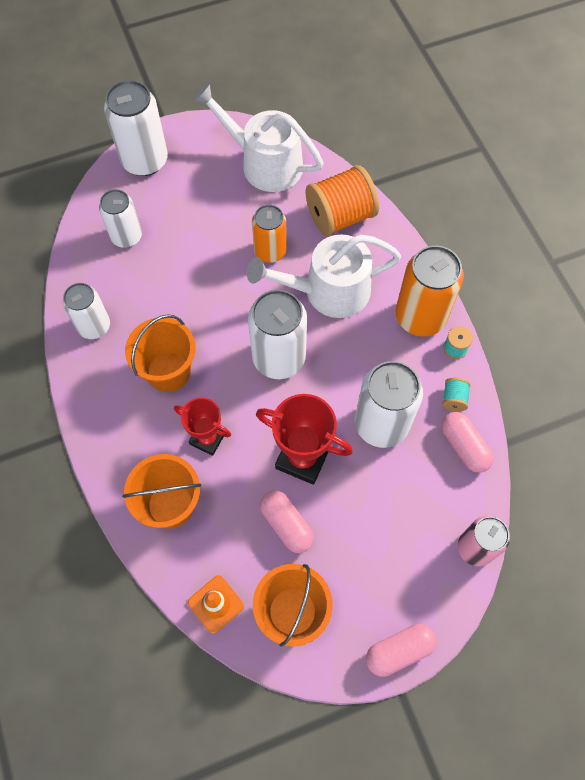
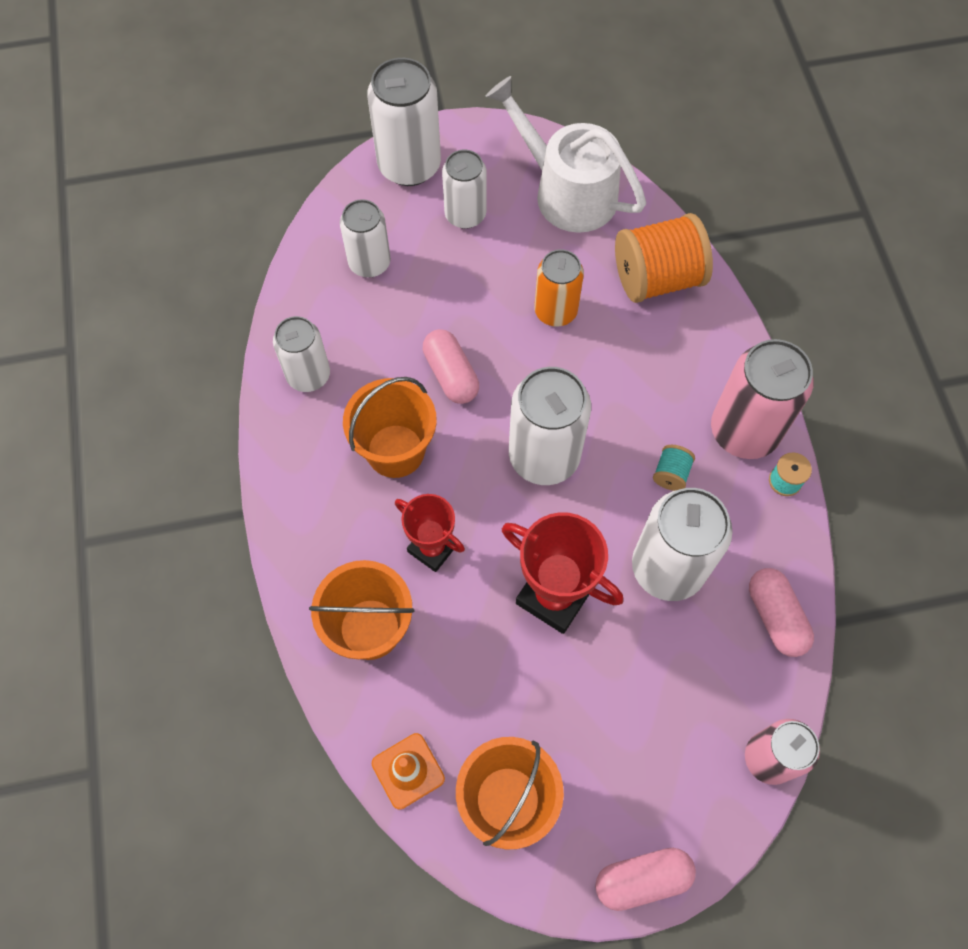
camera: 10 degrees right, 0 degrees up
white watering can [247,234,401,318] -> none
pink capsule [260,490,314,553] -> pink capsule moved to [423,329,479,404]
orange can [396,245,464,337] -> pink can [711,339,814,459]
turquoise spool [442,377,471,411] -> turquoise spool moved to [653,445,695,491]
none -> white can [442,150,487,229]

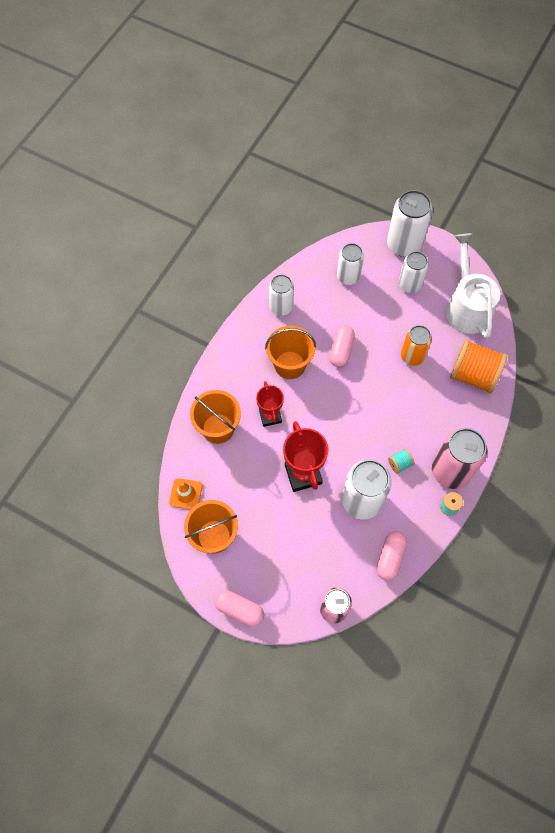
camera: 40 degrees right, 0 degrees up
white can [509,367,591,485] -> none

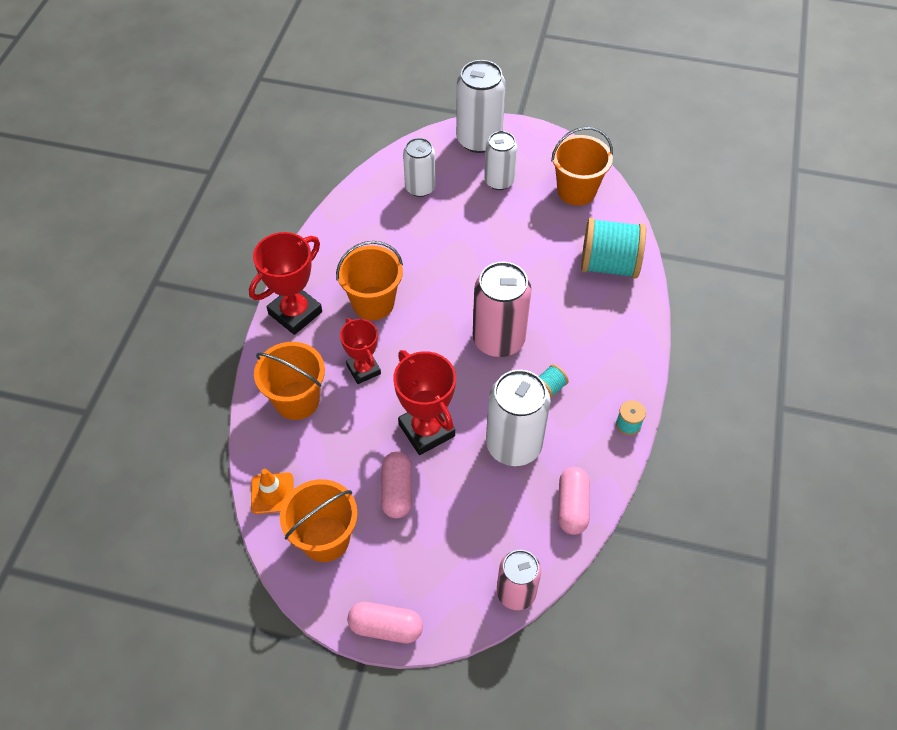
camera: 15 degrees left, 10 degrees down
white can [269,275,294,316] -> none
pink capsule [329,325,355,367] -> pink capsule moved to [381,451,412,518]
orange can [401,325,432,366] -> none
pink can [432,428,487,489] -> pink can moved to [473,262,532,357]
white watering can [446,233,500,338] -> orange bucket [551,127,613,206]
orange spool [450,339,507,394] -> turquoise spool [581,218,646,279]
none -> red trophy [249,232,322,335]

